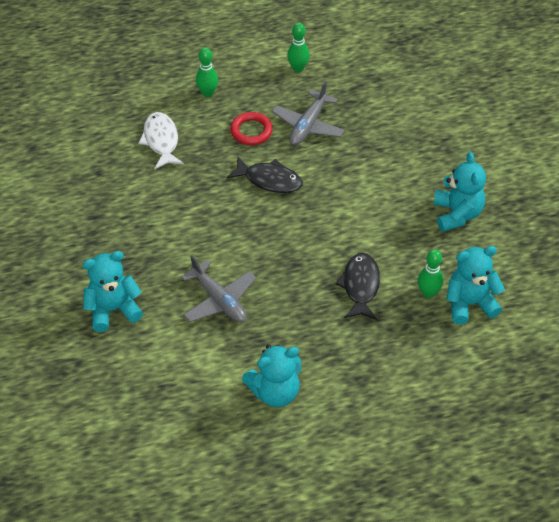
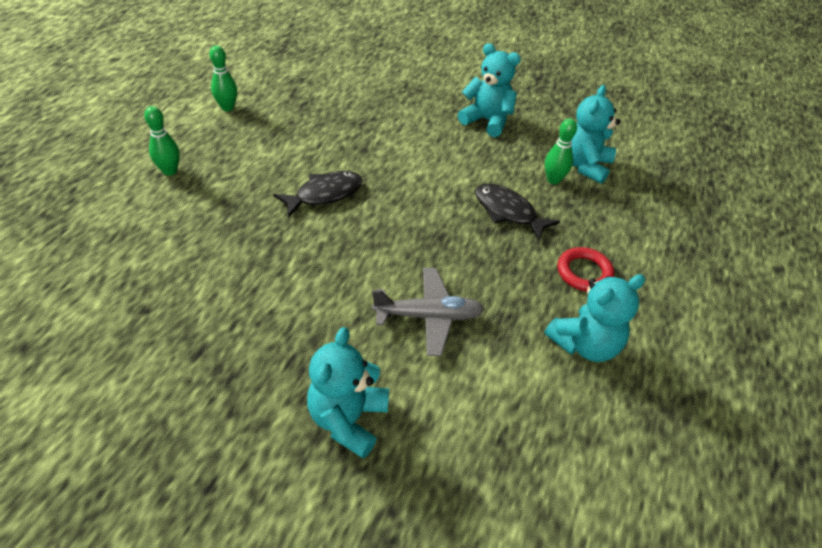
camera: 55 degrees left, 5 degrees down
white fish [139,112,184,170] -> none
red ring [230,112,273,145] -> red ring moved to [557,247,614,292]
turquoise teddy bear [242,345,301,407] -> turquoise teddy bear turned 45 degrees clockwise [544,274,645,362]
grey plane [272,81,344,145] -> none

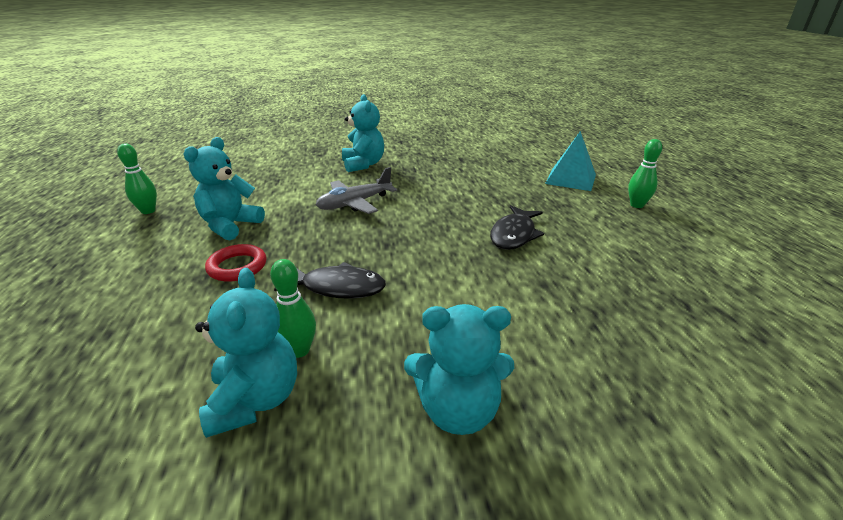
camera: 150 degrees right, 15 degrees down
green bowling pin [209,45,237,111] -> green bowling pin moved to [117,144,157,214]
none -> turquoise pyramid [545,131,596,191]

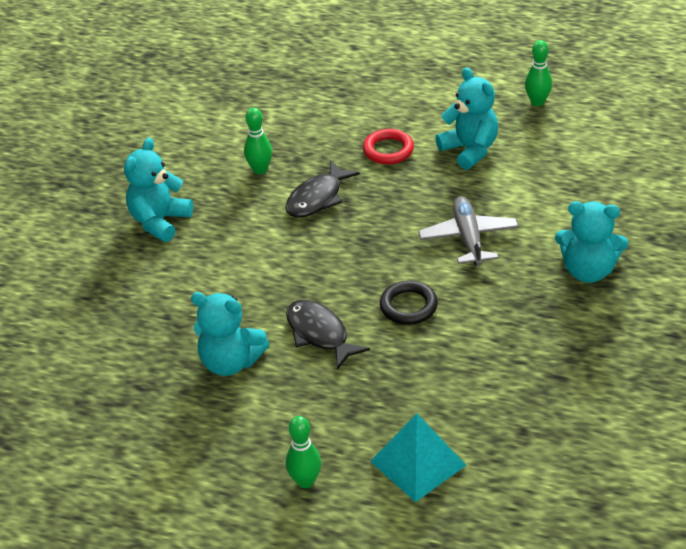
camera: 120 degrees right, 10 degrees up
turquoise teddy bear [195,268,297,438] -> turquoise teddy bear moved to [191,292,269,376]
none -> black ring [380,281,438,325]

